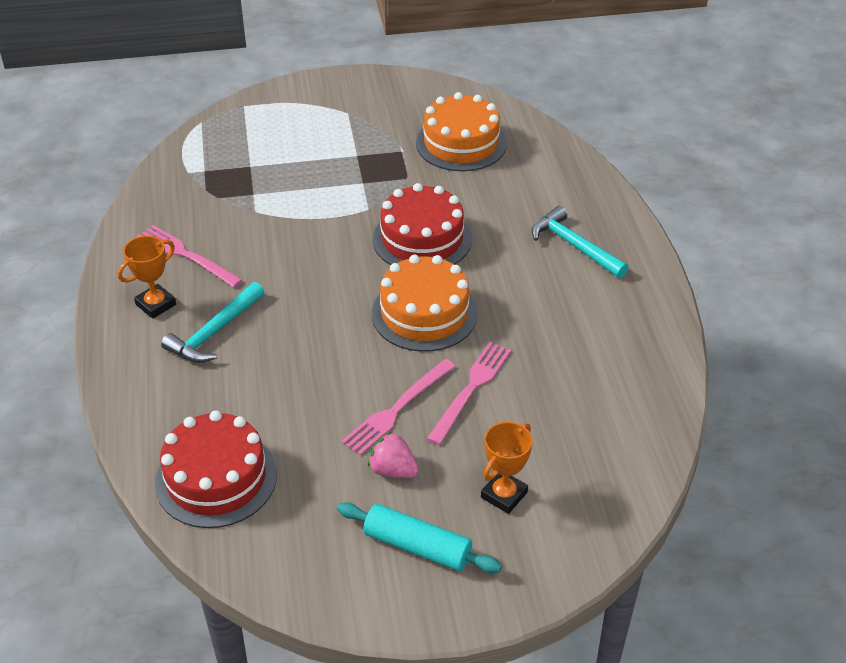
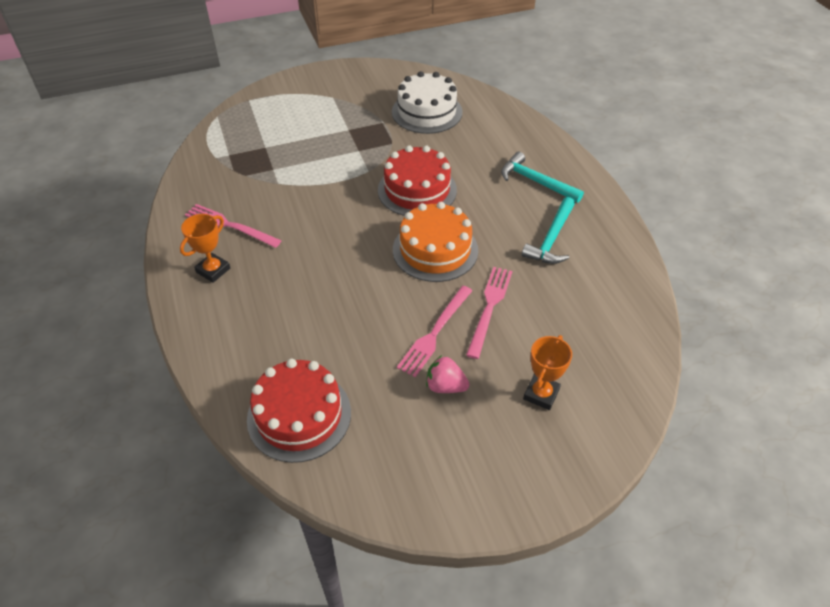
camera: 10 degrees left, 5 degrees up
turquoise hammer [161,282,265,363] -> turquoise hammer moved to [522,197,575,264]
turquoise rolling pin [337,502,502,573] -> none
orange cake [416,92,507,171] -> white cake [392,71,462,134]

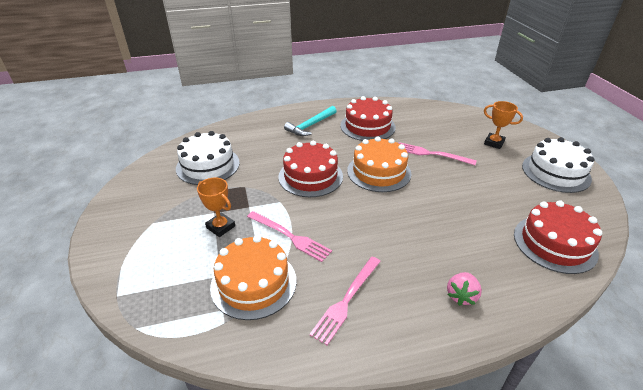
camera: 85 degrees left, 10 degrees down
orange trophy [180,214,230,283] -> orange trophy moved to [197,177,235,237]
pink fork [397,286,473,377] -> pink fork moved to [247,211,332,262]
pink strawberry [426,355,469,393] -> pink strawberry moved to [447,272,482,306]
turquoise hammer [522,197,575,264] -> red cake [341,96,396,141]
none -> orange cake [210,235,296,320]
none -> white cake [522,137,594,193]

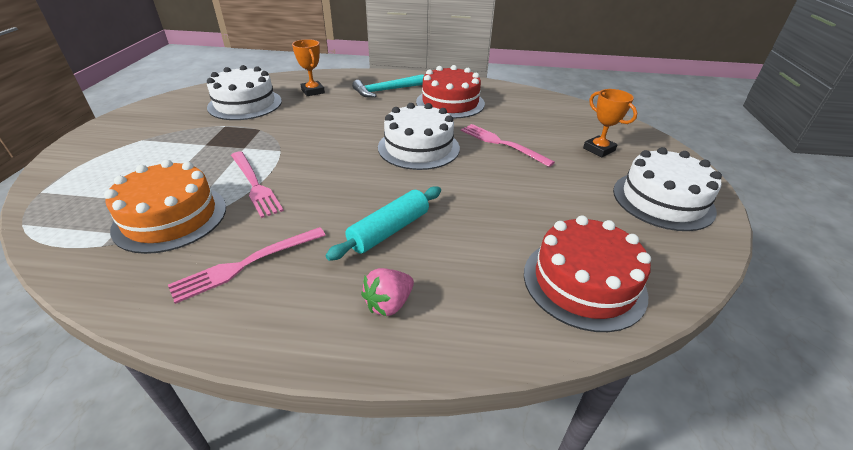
camera: 20 degrees right, 0 degrees up
orange trophy [197,177,235,237] -> orange trophy moved to [292,39,325,96]
red cake [279,141,343,197] -> none
orange cake [347,136,411,192] -> white cake [378,103,460,170]
none -> turquoise rolling pin [326,186,441,261]

